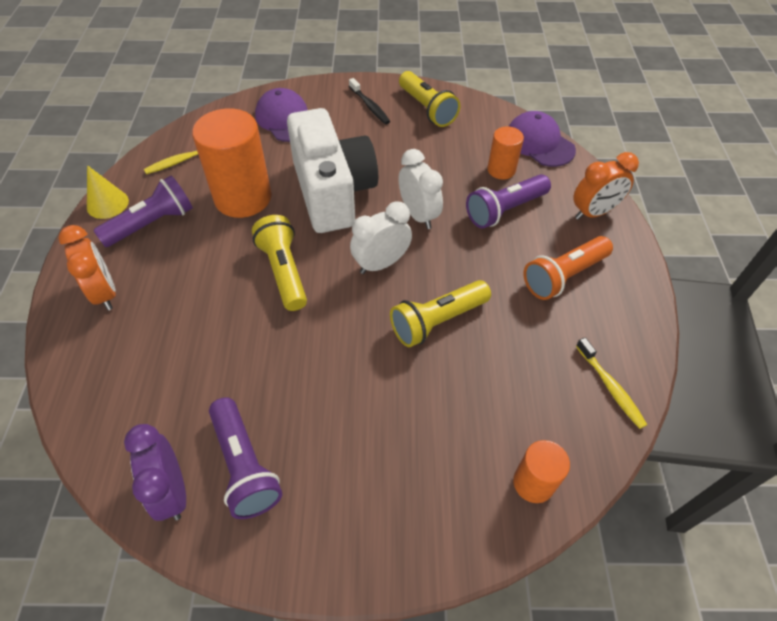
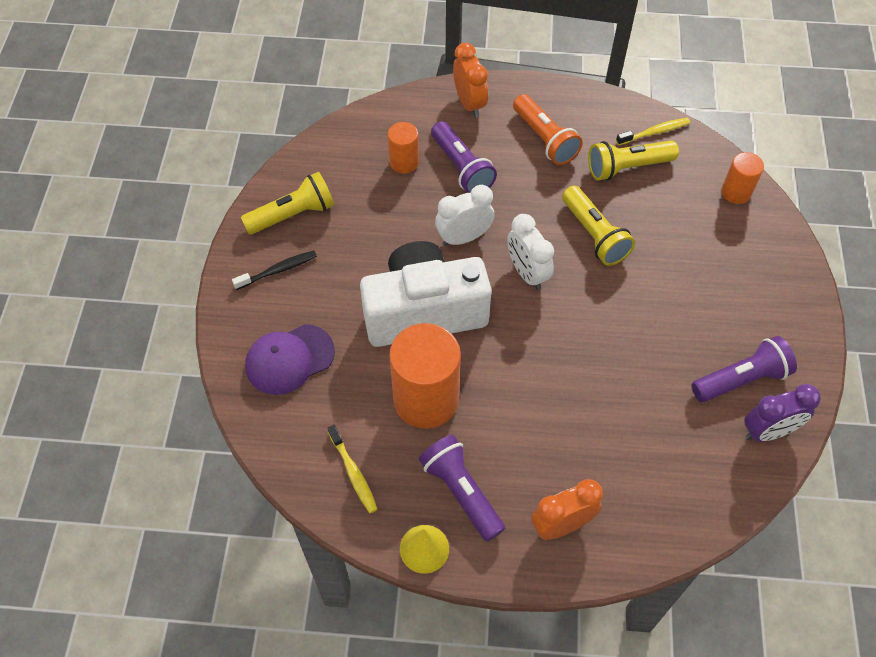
camera: 85 degrees left, 5 degrees up
yellow flashlight [252,215,307,311] -> yellow flashlight moved to [588,141,679,181]
purple cap [508,111,576,167] -> none

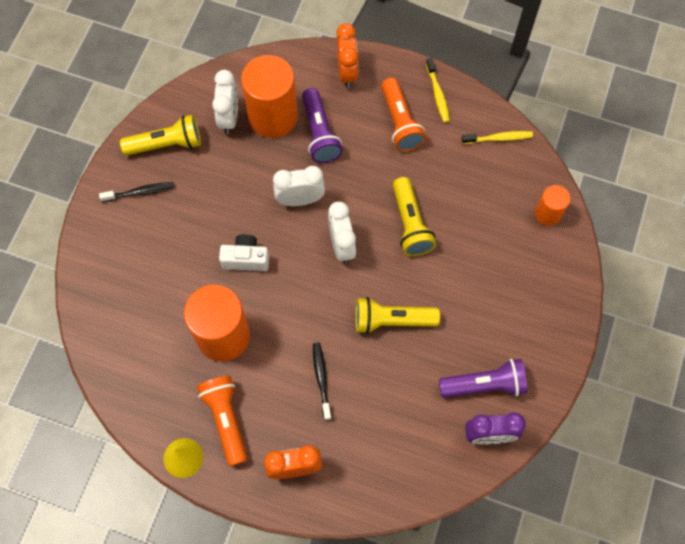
camera: 15 degrees right, 10 degrees up
purple cap [245,324,335,395] -> none
yellow toothbrush [328,425,377,513] -> yellow toothbrush moved to [426,58,450,123]
white camera [360,241,492,347] -> white camera [219,234,269,271], size x0.46
orange cylinder [388,122,419,174] -> orange cylinder [241,55,298,138], size x1.92
purple flashlight [419,435,505,541] -> orange flashlight [197,376,247,466]
yellow flashlight [588,141,679,181] -> yellow flashlight moved to [355,297,440,334]
none -> white clock [212,70,238,134]
none -> black toothbrush [313,343,332,420]

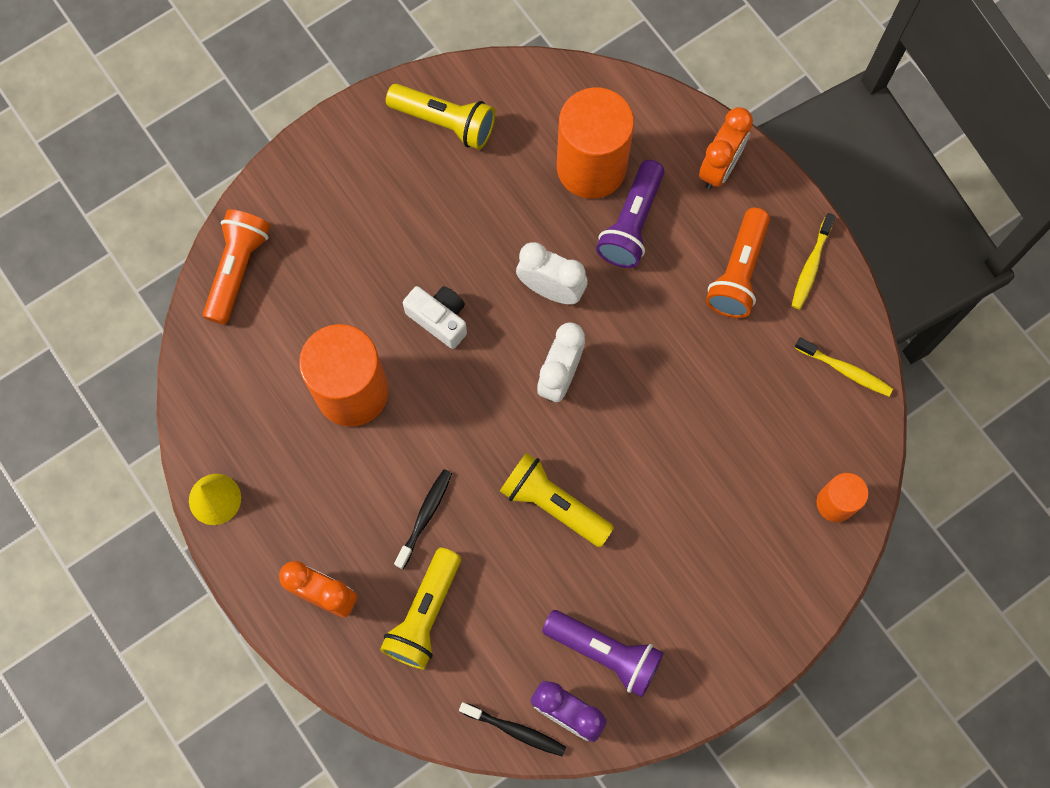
camera: 35 degrees right, 5 degrees up
black toothbrush [99,182,174,202] -> black toothbrush moved to [459,702,566,756]
orange flashlight [197,376,247,466] -> orange flashlight moved to [203,210,270,325]
white clock [212,70,238,134] -> none
yellow flashlight [393,177,436,257] -> yellow flashlight moved to [380,548,461,670]

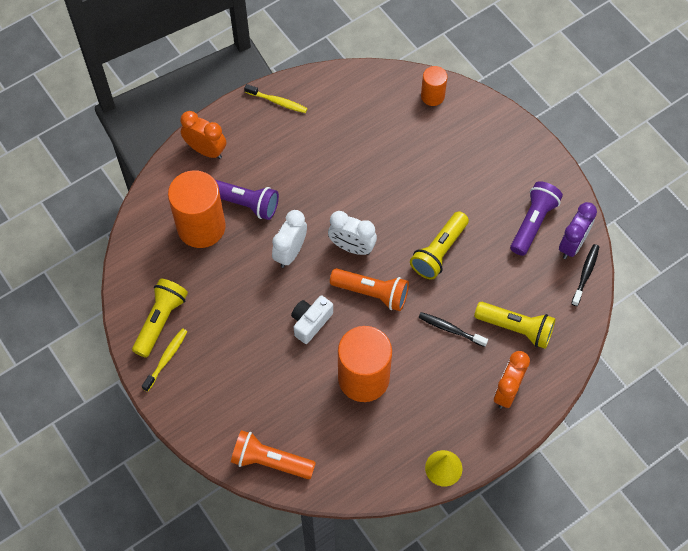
camera: 90 degrees left, 10 degrees down
orange flashlight [706,208,770,318] -> orange flashlight moved to [330,268,409,311]
yellow toothbrush [795,337,893,397] -> yellow toothbrush moved to [142,328,188,392]

